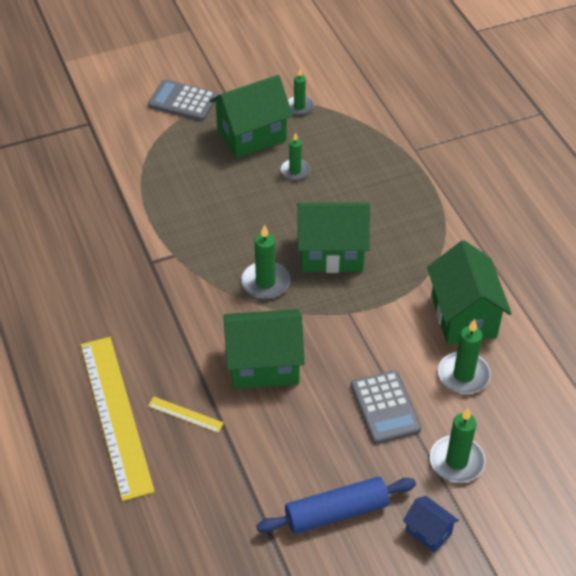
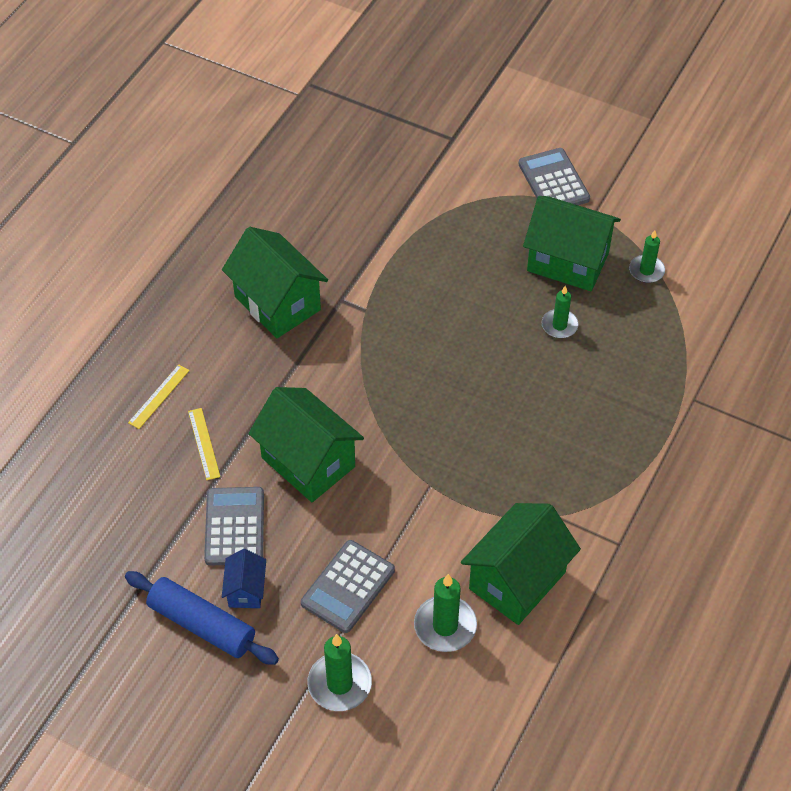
camera: 50 degrees right, 5 degrees up
yellow ruler [81,337,155,501] -> yellow ruler [128,364,190,429], size x0.40
green candle [241,224,290,299] -> none
green house [297,202,370,273] -> green house moved to [222,227,328,338]
blue house [403,496,459,553] -> blue house moved to [222,549,266,608]
none -> grey calculator [204,487,264,566]

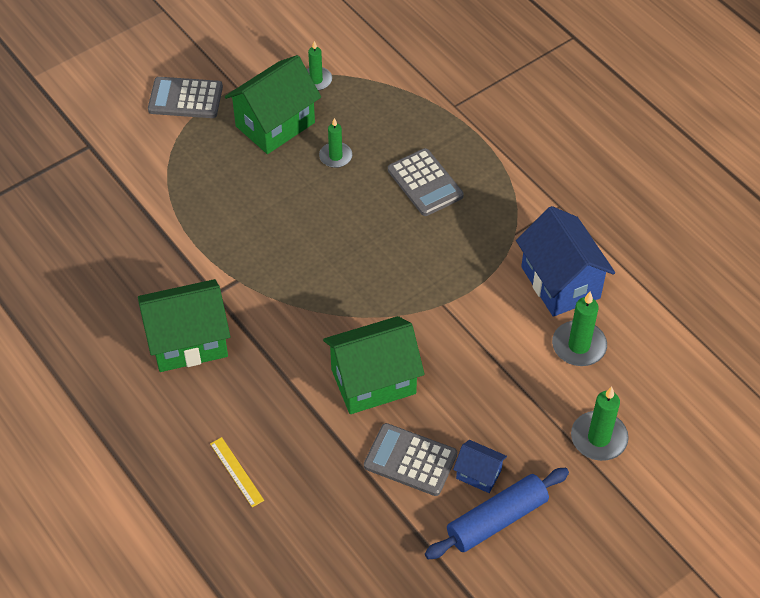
camera: 65 degrees left, 0 degrees up
yellow ruler [188,408,220,480] -> none
grey calculator [301,540,395,633] -> grey calculator moved to [388,148,464,216]
green house [461,503,581,625] -> blue house [516,206,615,317]

